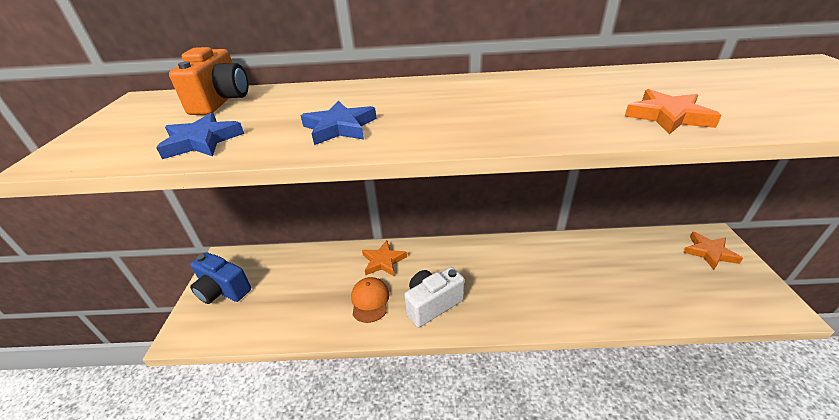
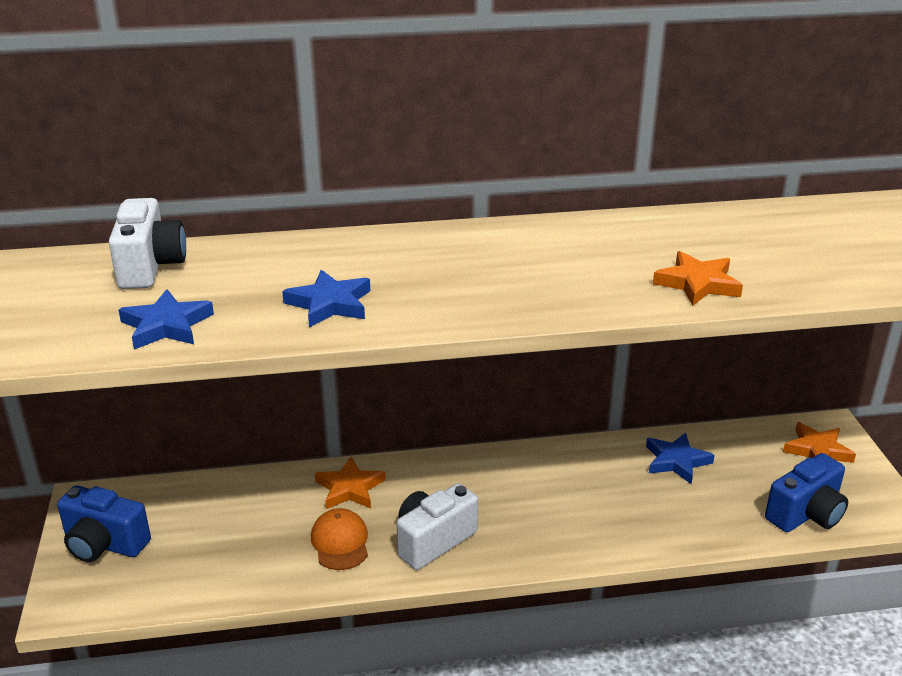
camera: 10 degrees left, 5 degrees down
orange camera [169,47,248,115] -> white camera [109,198,186,289]
none -> blue star [646,433,715,484]
none -> blue camera [765,453,848,532]

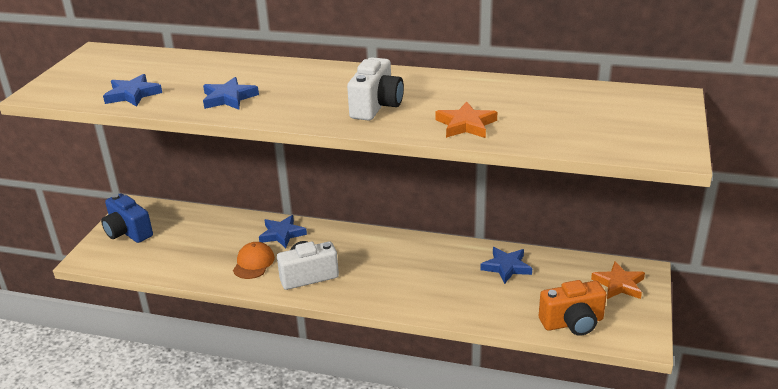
camera: 25 degrees right, 0 degrees up
white camera [109,198,186,289] -> white camera moved to [347,57,404,121]
orange star [315,457,386,509] -> blue star [259,215,307,248]
blue camera [765,453,848,532] -> orange camera [539,280,607,336]

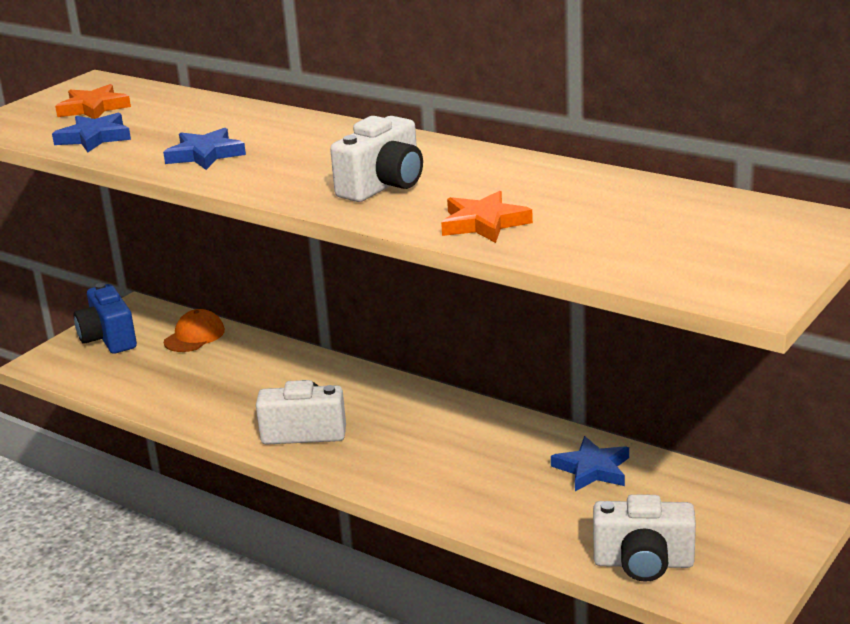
camera: 20 degrees right, 5 degrees down
orange cap [233,242,275,279] -> orange cap moved to [164,309,225,352]
blue star [259,215,307,248] -> none
orange camera [539,280,607,336] -> white camera [593,494,696,582]
orange star [591,261,645,299] -> orange star moved to [55,84,131,119]

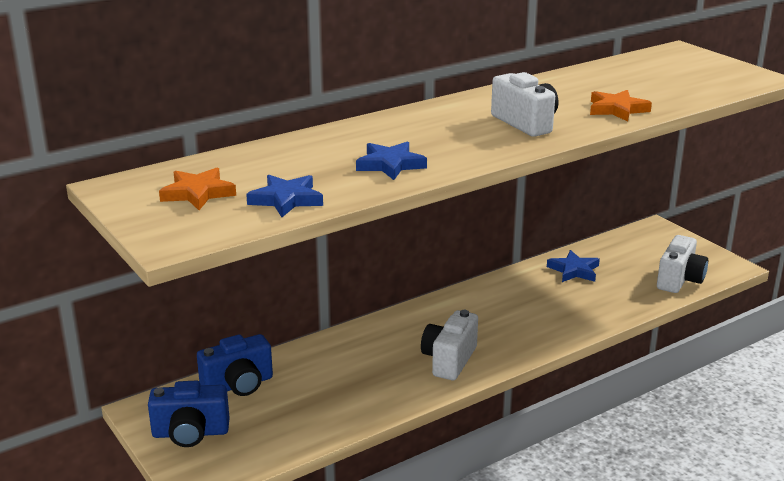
camera: 70 degrees left, 0 degrees up
orange cap [164,309,225,352] -> blue camera [197,334,273,396]

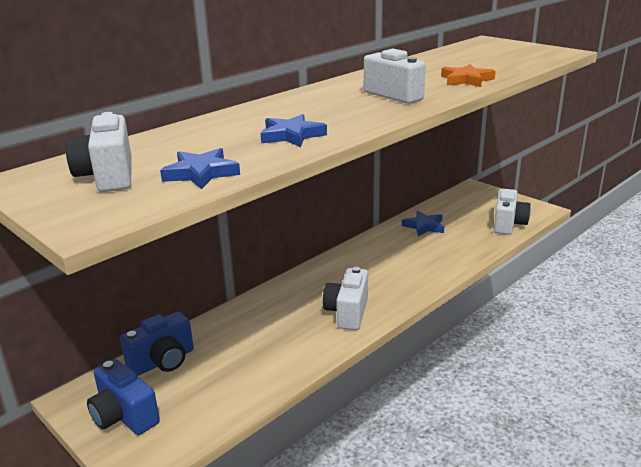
camera: 10 degrees left, 0 degrees up
blue camera [148,380,230,447] -> blue camera turned 60 degrees clockwise [87,359,160,435]
orange star [159,168,236,210] -> white camera [65,112,132,192]

